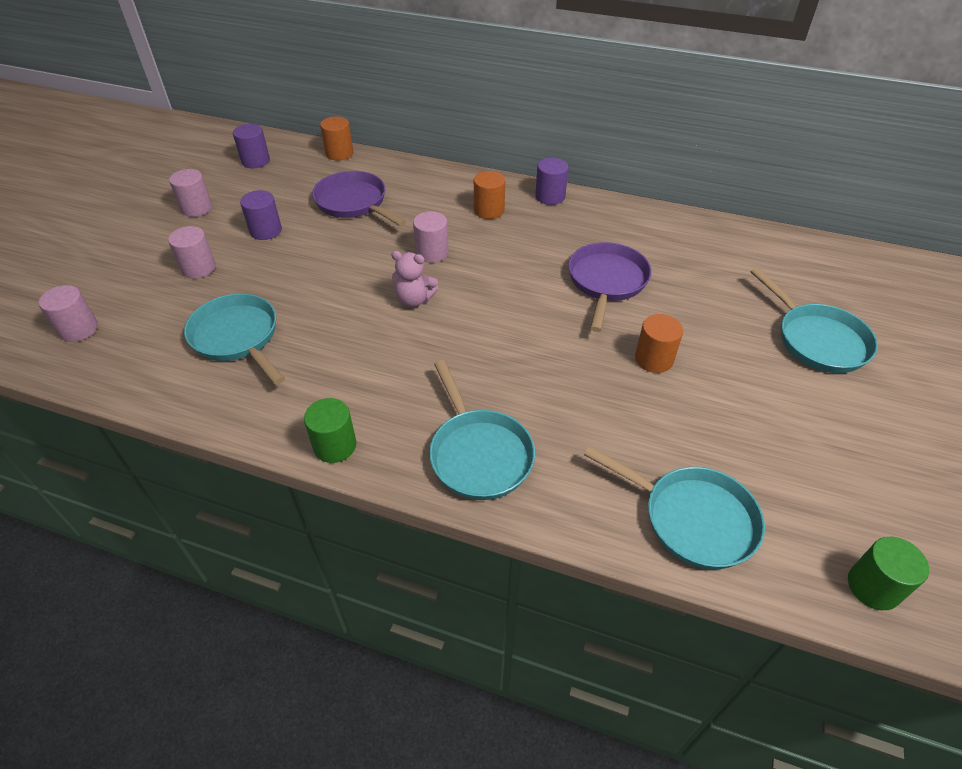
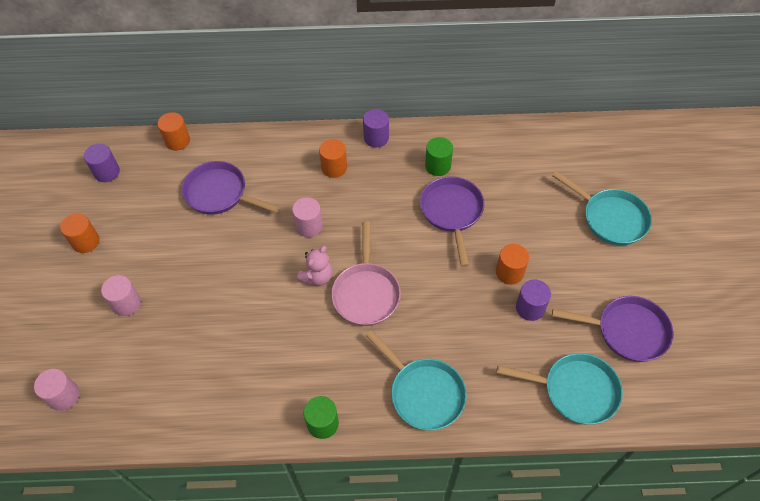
camera: 20 degrees left, 10 degrees up
pink cylinder [169,169,212,217] -> orange cylinder [60,213,100,253]
turquoise pan [184,293,285,385] -> none
purple cylinder [240,190,282,240] -> purple cylinder moved to [516,280,551,321]
pink teddy bear [391,251,438,307] -> pink teddy bear turned 45 degrees counterclockwise [297,246,332,286]
green cylinder [848,537,929,610] -> green cylinder moved to [425,137,453,176]
none -> pink pan [331,222,401,326]
none -> purple pan [552,296,674,362]

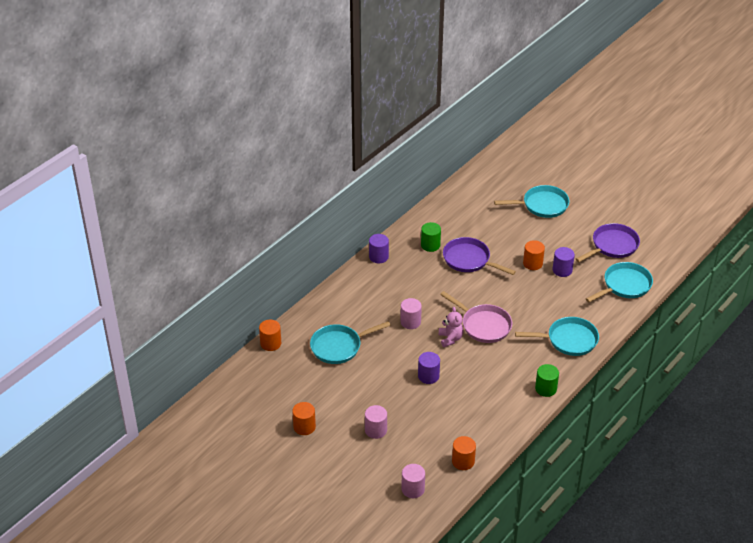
camera: 50 degrees left, 15 degrees down
purple cylinder [84,144,120,182] -> purple cylinder moved to [418,352,440,384]
purple pan [181,161,280,215] -> turquoise pan [310,321,391,364]
orange cylinder [319,139,347,178] -> orange cylinder moved to [452,436,476,470]

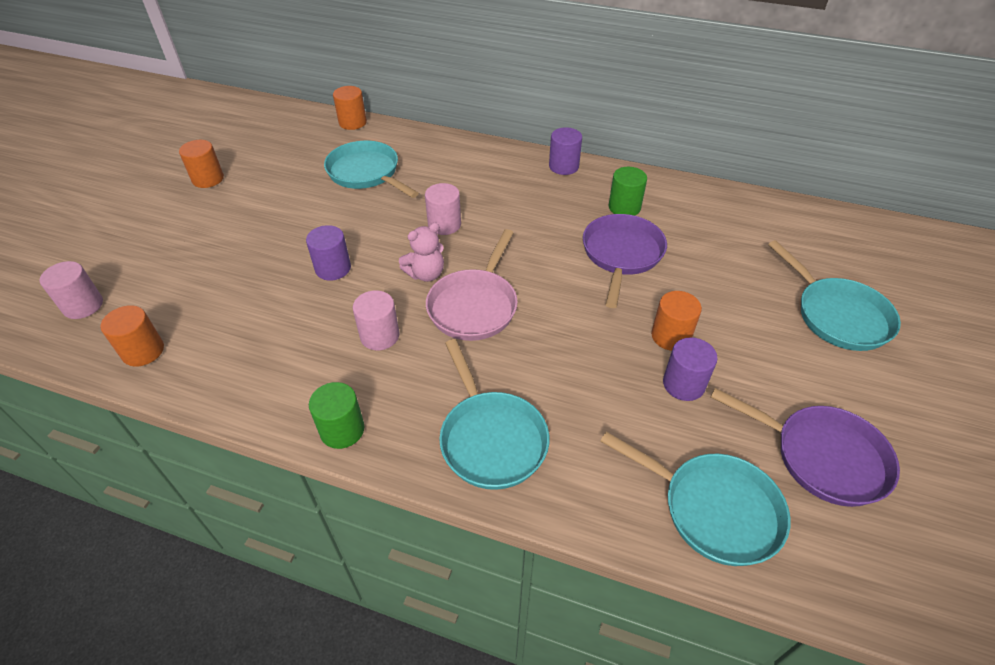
camera: 70 degrees right, 5 degrees up
pink cylinder [365,405,387,439] -> pink cylinder moved to [353,290,399,350]

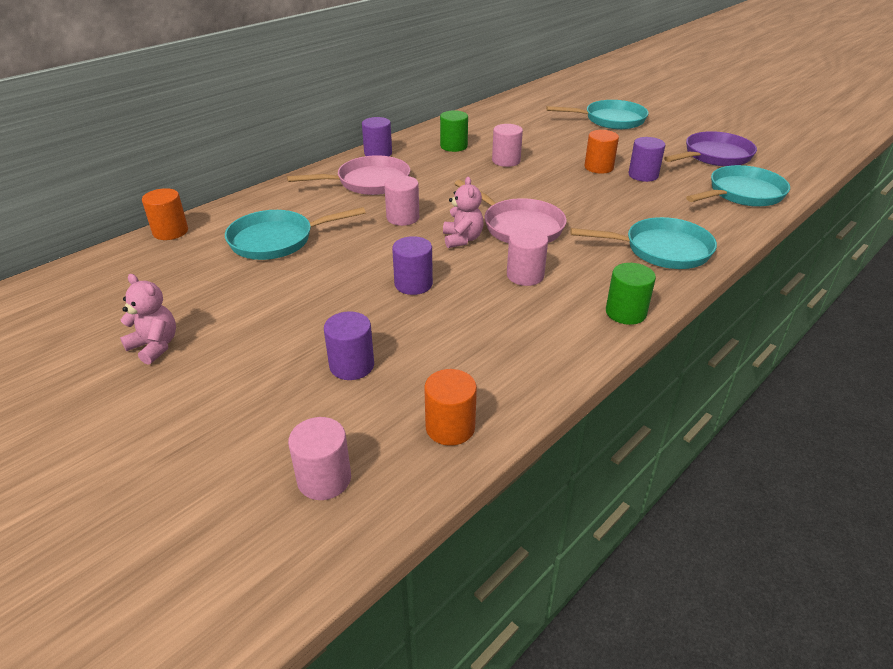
camera: 65 degrees left, 10 degrees down
orange cylinder [179,140,224,188] -> pink teddy bear [120,274,176,365]
purple pan [583,214,667,308] -> pink cylinder [492,124,523,167]
none -> pink pan [287,155,410,195]
none -> purple cylinder [324,311,374,380]

